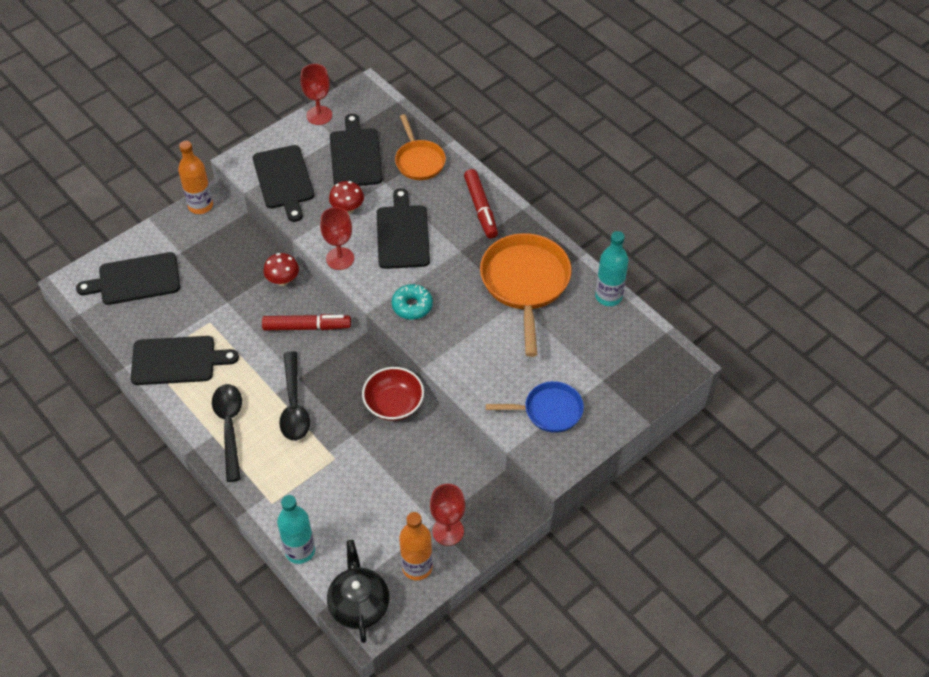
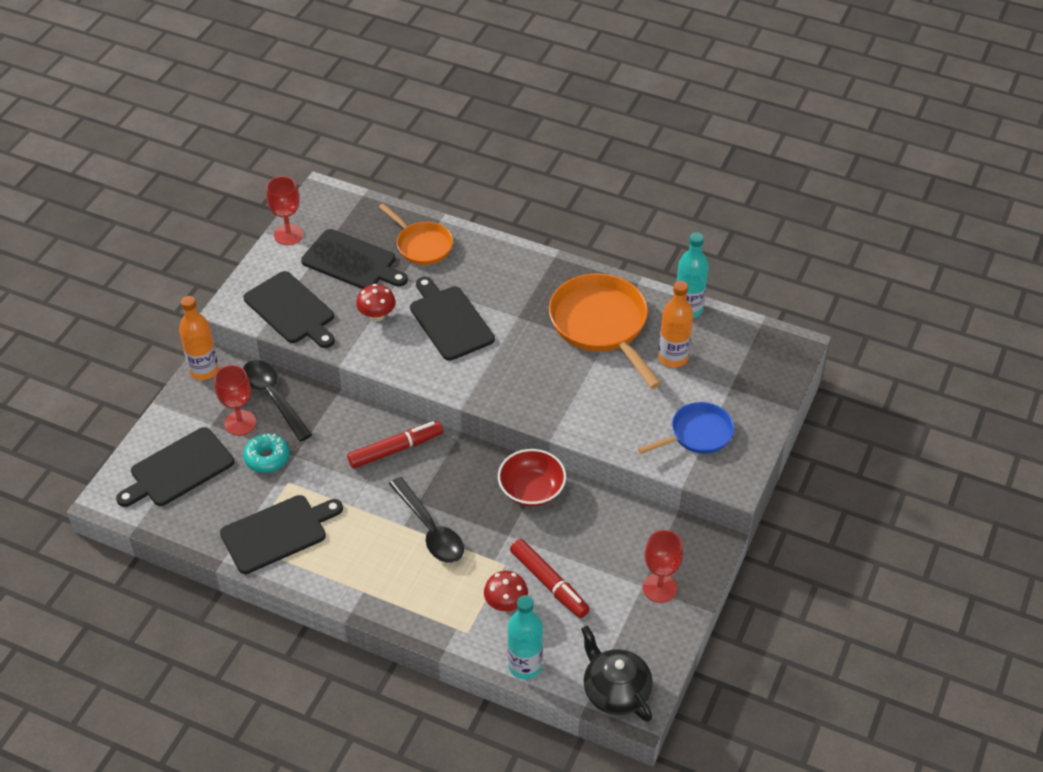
camera: 25 degrees left, 5 degrees down
black spoon [212,384,242,482] -> black spoon moved to [243,360,312,442]
red mushroom [264,253,299,286] -> red mushroom moved to [484,571,528,611]
red goblet [320,207,354,270] -> red goblet moved to [214,365,256,436]
black cutting board [330,114,383,186] -> black cutting board turned 150 degrees clockwise [301,229,408,289]
turquoise donut [392,284,433,320] -> turquoise donut moved to [243,434,290,473]
orange bottle [399,512,433,580] -> orange bottle moved to [658,281,693,367]
red marker [464,169,498,239] -> red marker moved to [510,539,590,618]

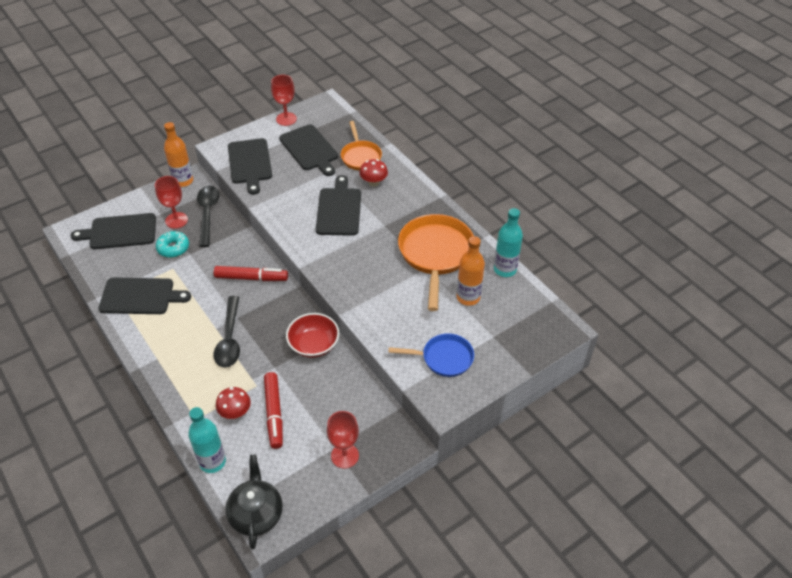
camera: 30 degrees right, 0 degrees up
red mushroom [356,284,396,322] -> red mushroom moved to [359,159,388,187]

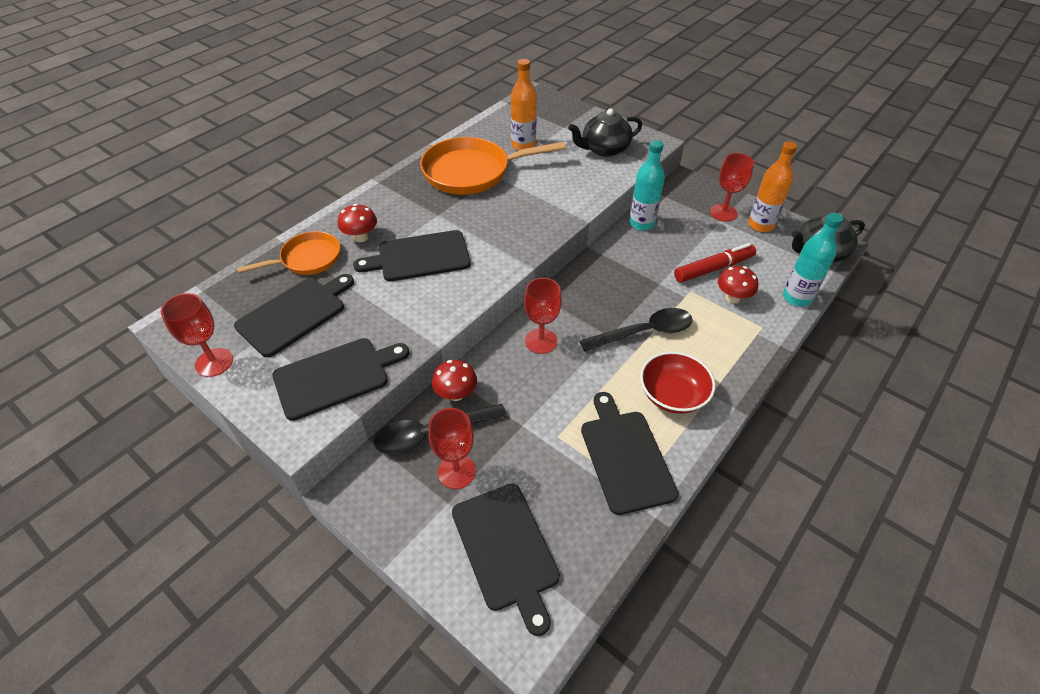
camera: 105 degrees left, 0 degrees up
turquoise donut [156,231,189,258] -> none
orange bottle [164,122,193,187] -> orange bottle moved to [748,141,797,232]
red marker [214,266,288,281] -> red goblet [524,278,562,354]
red bowl [286,313,339,358] -> red bowl moved to [640,352,715,414]
blue pan [388,333,474,377] -> black teapot [568,108,642,157]
turquoise bottle [494,208,523,277] -> turquoise bottle moved to [629,140,665,231]
none -> red mushroom [432,360,477,401]

